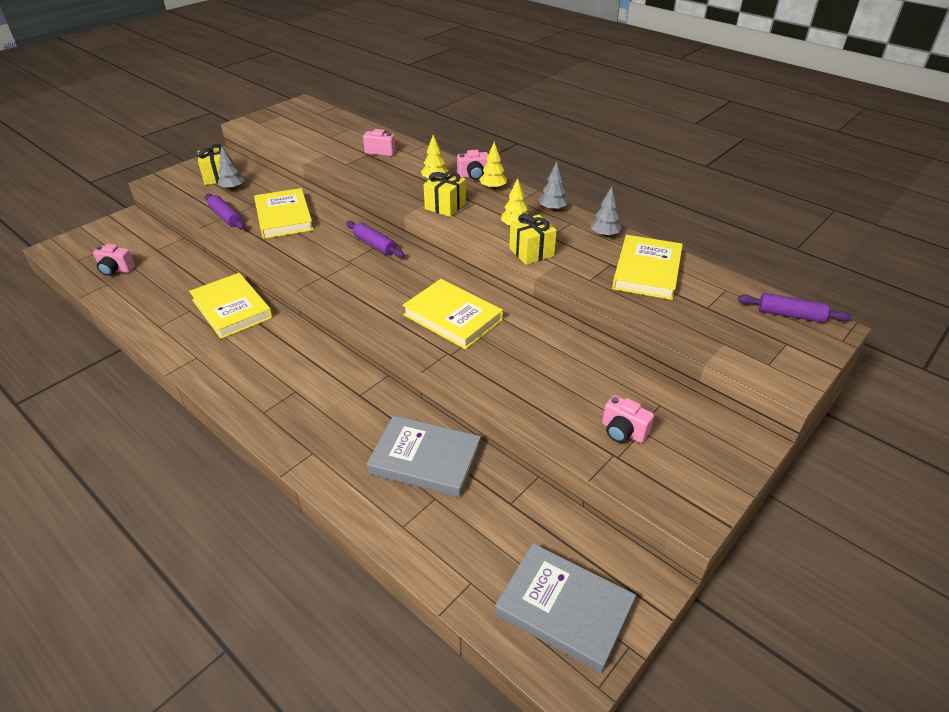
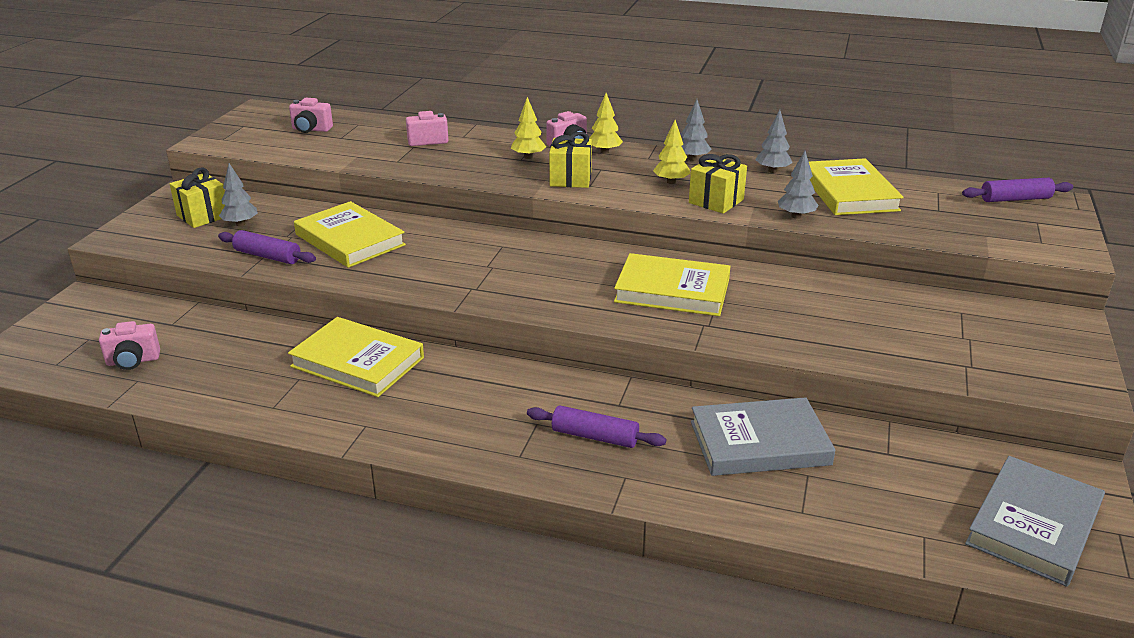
camera: 25 degrees left, 10 degrees down
purple rolling pin [346,221,404,258] -> purple rolling pin moved to [527,405,666,448]
grey book [495,543,636,673] -> grey book turned 60 degrees counterclockwise [965,456,1105,587]
pink camera [602,395,654,443] -> pink camera moved to [289,98,333,133]
none -> grey tree [778,151,818,219]

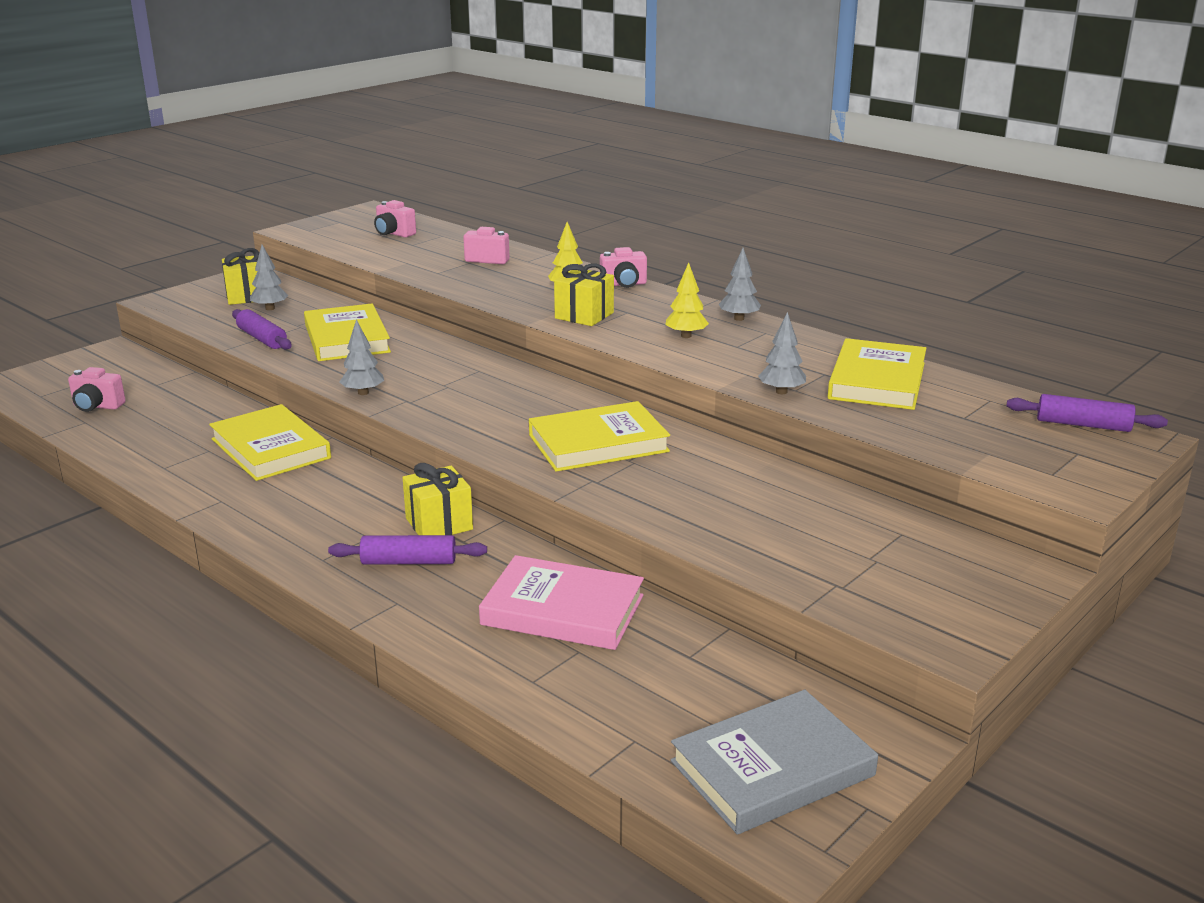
camera: 25 degrees right, 5 degrees down
purple rolling pin [527,405,666,448] -> purple rolling pin turned 45 degrees counterclockwise [328,535,487,565]
yellow tree [589,93,623,154] -> none
yellow book [614,253,730,316] -> yellow book turned 60 degrees counterclockwise [529,401,670,472]
yellow gift [689,154,747,214] -> yellow gift moved to [402,463,473,535]
grey book [691,397,836,476] -> pink book [479,555,644,650]
grey tree [755,110,793,173] -> grey tree moved to [339,319,384,395]

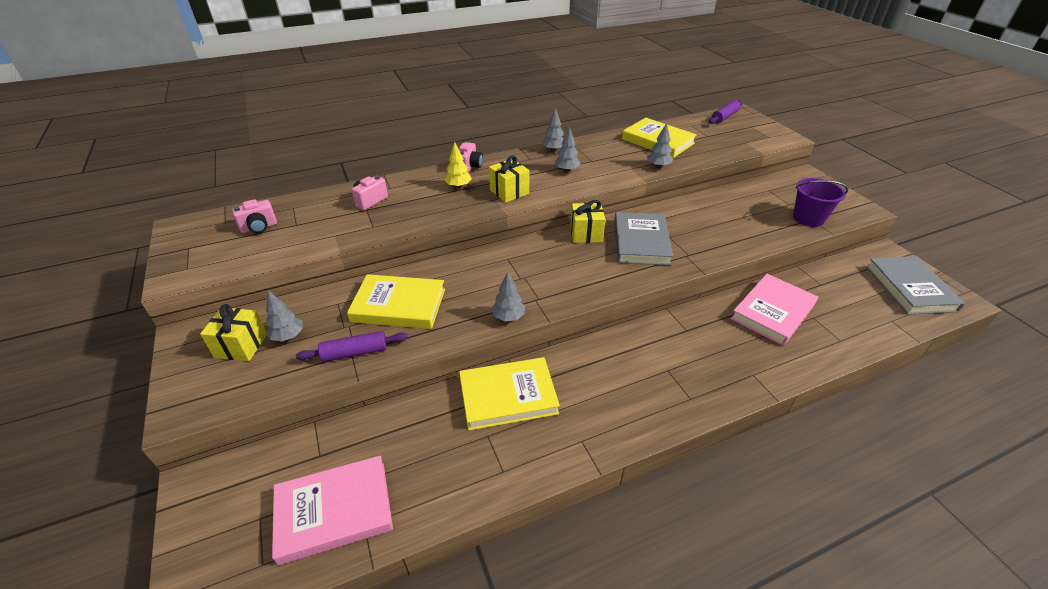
camera: 65 degrees left, 15 degrees up
pink camera [68,367,126,412] -> pink book [272,455,393,565]
purple rolling pin [328,535,487,565] -> none
yellow gift [402,463,473,535] -> yellow gift moved to [570,200,606,243]
yellow book [529,401,670,472] -> grey book [614,212,673,266]
yellow tree [666,262,709,338] -> grey tree [554,127,580,172]
none -> purple bucket [793,178,848,227]

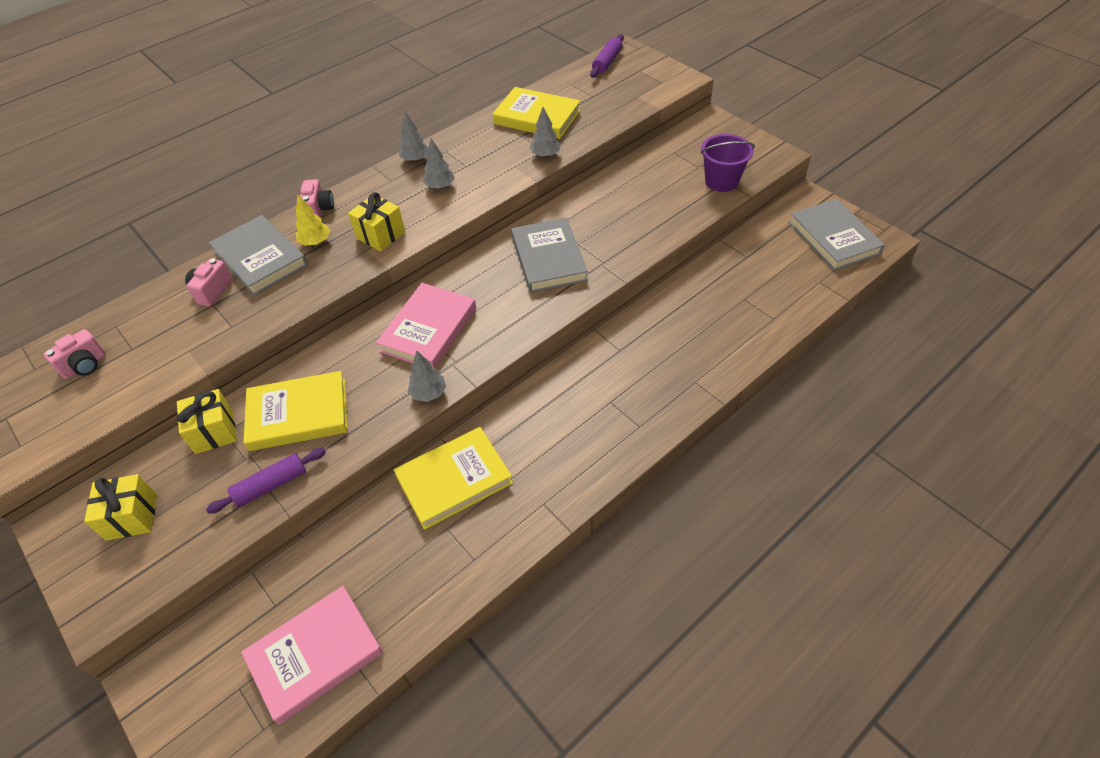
camera: 15 degrees left, 10 degrees up
grey tree [266,290,303,342] -> none
yellow gift [570,200,606,243] -> yellow gift moved to [177,389,237,454]
pink book [730,274,818,346] -> pink book moved to [376,283,476,368]
none -> grey book [209,215,308,296]

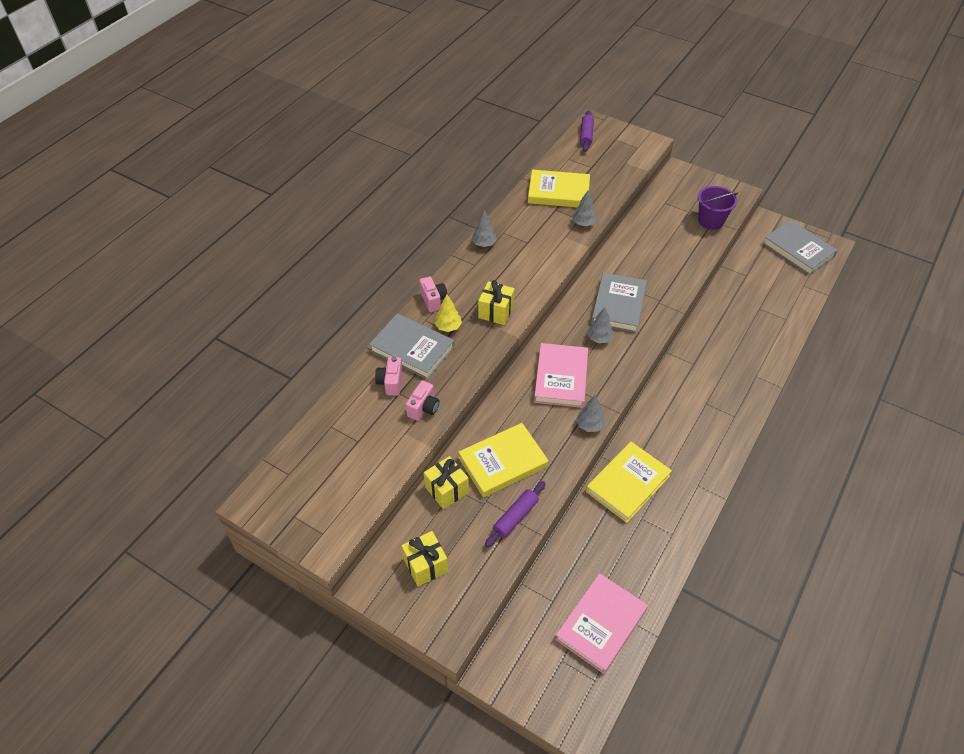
camera: 20 degrees left, 0 degrees up
pink camera [44,329,106,379] -> pink camera moved to [406,381,439,421]
grey tree [423,139,455,189] -> grey tree moved to [587,307,613,343]
grey book [511,218,588,293] -> grey book turned 45 degrees clockwise [591,273,647,333]

